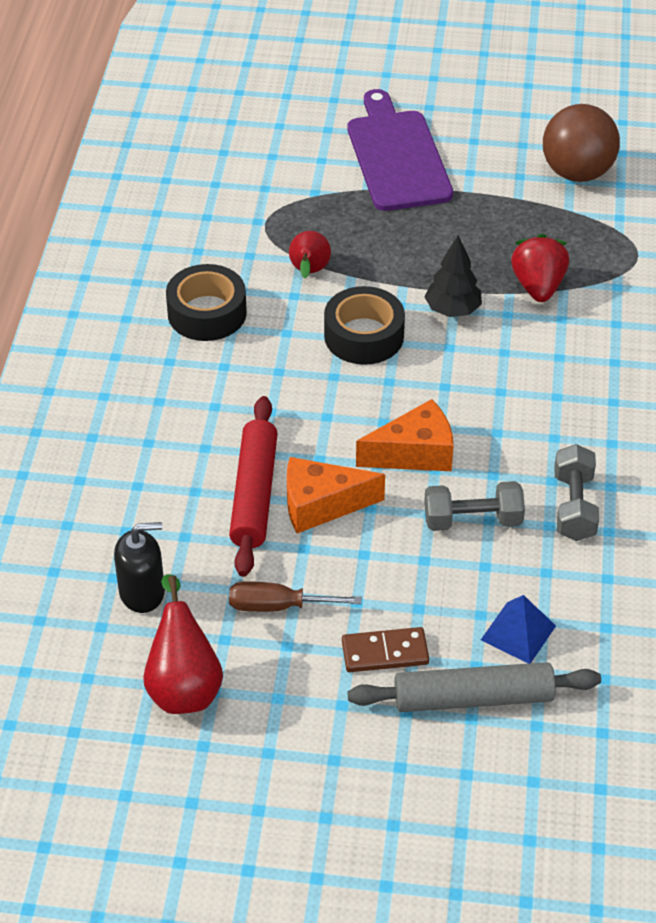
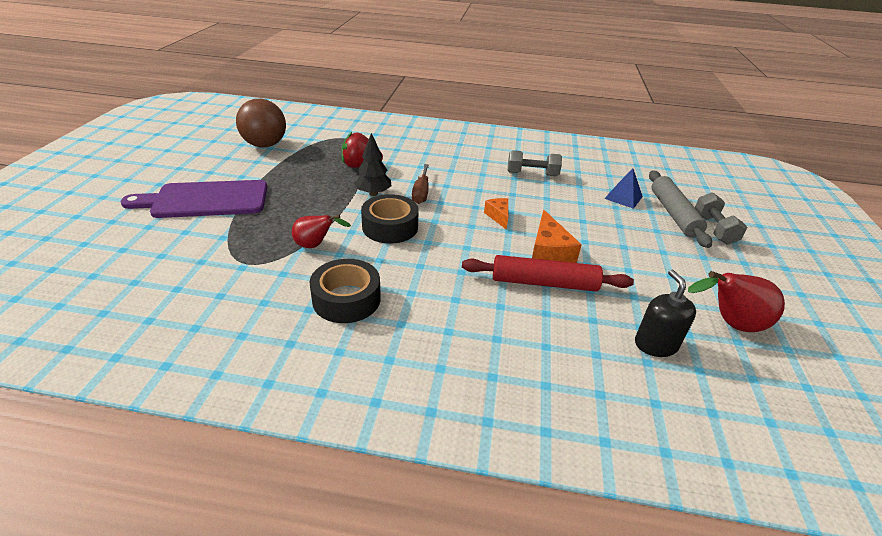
camera: 90 degrees left, 10 degrees down
brown screwdriver [229,581,362,612] -> brown screwdriver moved to [412,164,429,204]
brown domino [342,627,429,672] -> none
orange cheese [356,399,453,471] -> orange cheese [484,198,508,229], size x0.59
grey dumbbell [424,481,525,531] -> grey dumbbell moved to [695,192,747,245]

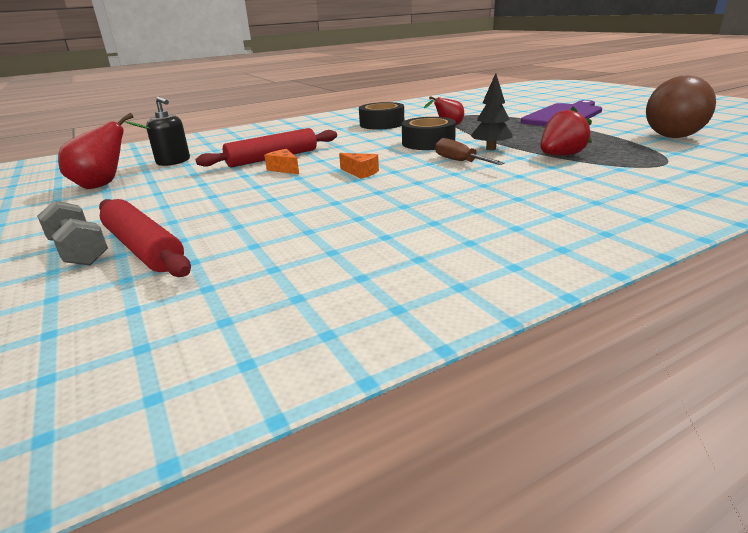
camera: 145 degrees right, 10 degrees down
grey dumbbell [508,150,562,176] -> none
orange cheese [532,210,582,263] -> orange cheese [264,149,299,174], size x0.59
blue pyramid [604,168,643,209] -> none
grey rolling pin [649,170,712,248] -> red rolling pin [99,199,191,277]

